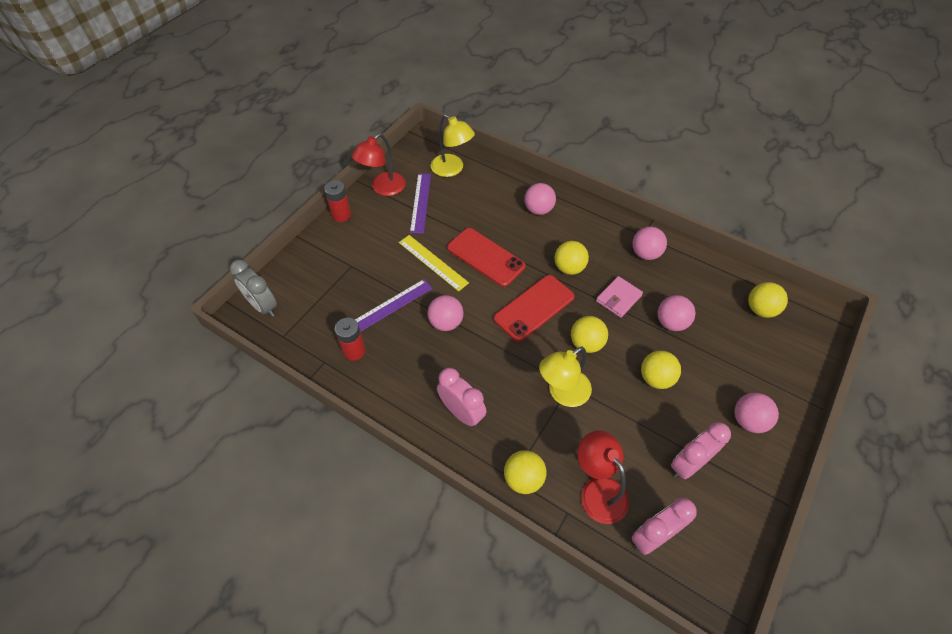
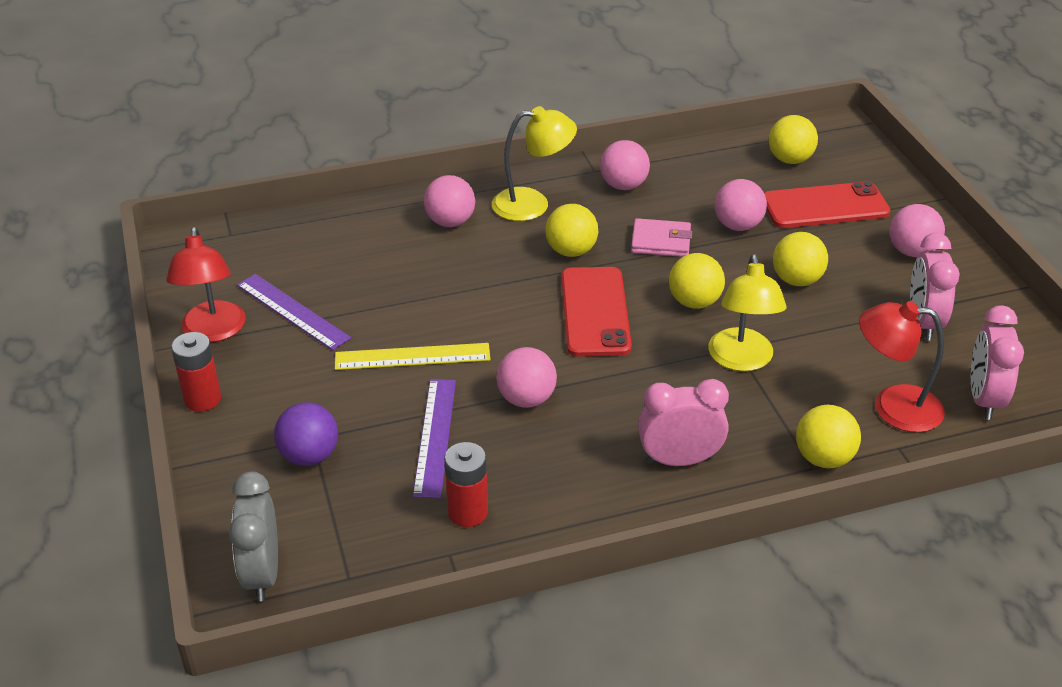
camera: 50 degrees left, 15 degrees down
grey clock [230,260,277,317] -> grey clock turned 90 degrees clockwise [229,471,278,601]
yellow lamp [430,114,475,177] -> yellow lamp moved to [492,106,577,221]
red phone [447,228,526,287] -> red phone moved to [764,181,891,228]
pink wallet [596,276,643,318] -> pink wallet turned 75 degrees counterclockwise [631,218,692,257]
none -> purple ball [274,402,338,466]

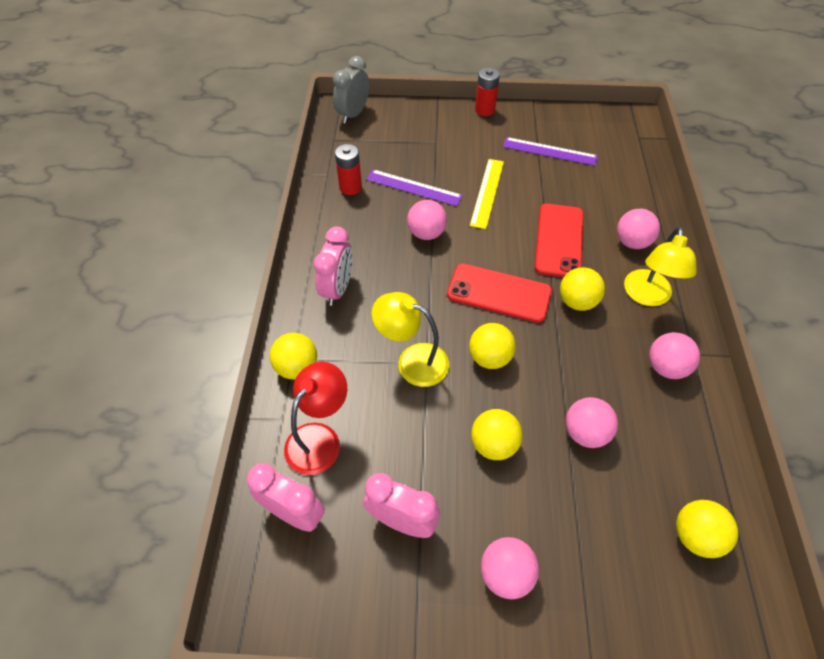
camera: 110 degrees right, 15 degrees up
red lamp [166,227,246,342] -> none
grey clock [229,471,278,601] -> grey clock turned 75 degrees counterclockwise [333,56,369,123]
purple ruler [237,274,351,350] -> purple ruler turned 45 degrees clockwise [503,137,598,166]
purple ball [274,402,338,466] -> none
pink wallet [631,218,692,257] -> none
red phone [764,181,891,228] -> red phone moved to [535,204,583,277]

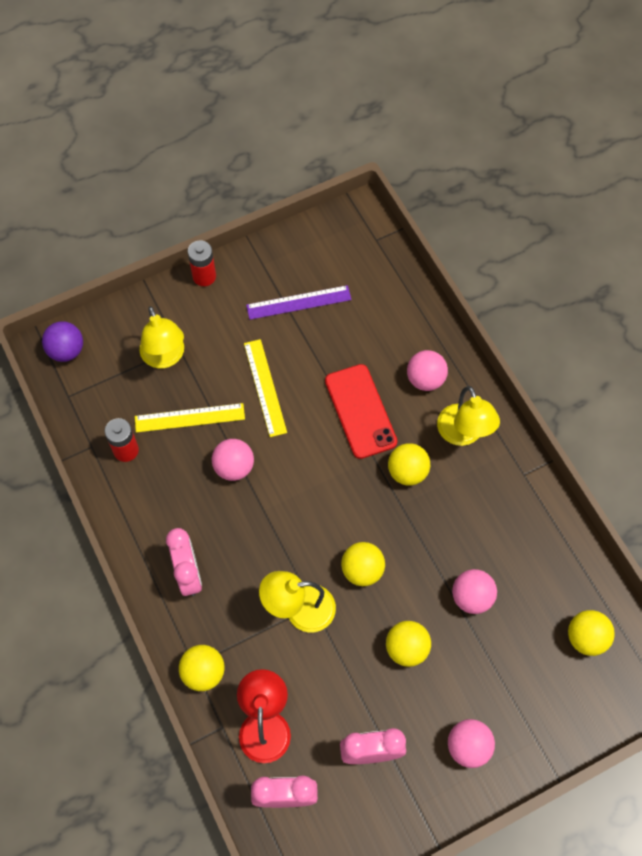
camera: 30 degrees left, 10 degrees up
grey clock [333,56,369,123] -> purple ball [42,321,83,362]
purple ruler [366,169,463,206] -> yellow ruler [135,403,245,433]
red phone [447,263,552,323] -> none
pink ball [649,332,700,379] -> none
none -> yellow lamp [140,306,184,368]

